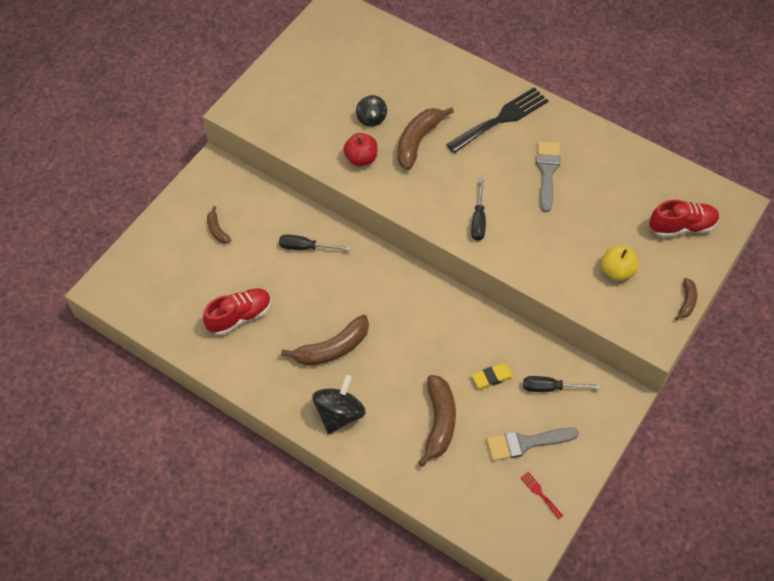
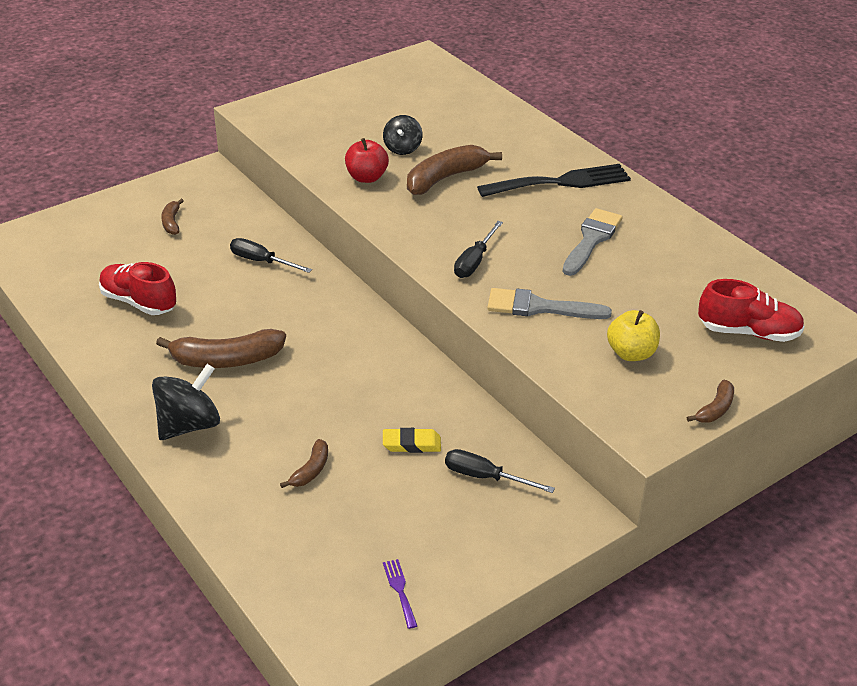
camera: 20 degrees right, 20 degrees down
red shoe [203,289,271,335] -> red shoe turned 135 degrees counterclockwise [99,262,176,315]
brown banana [418,375,456,466] -> brown banana [280,439,328,488], size x0.52
grey brush [486,427,579,461] -> grey brush moved to [487,288,612,319]
red fork [520,472,563,520] -> purple fork [383,559,417,629]

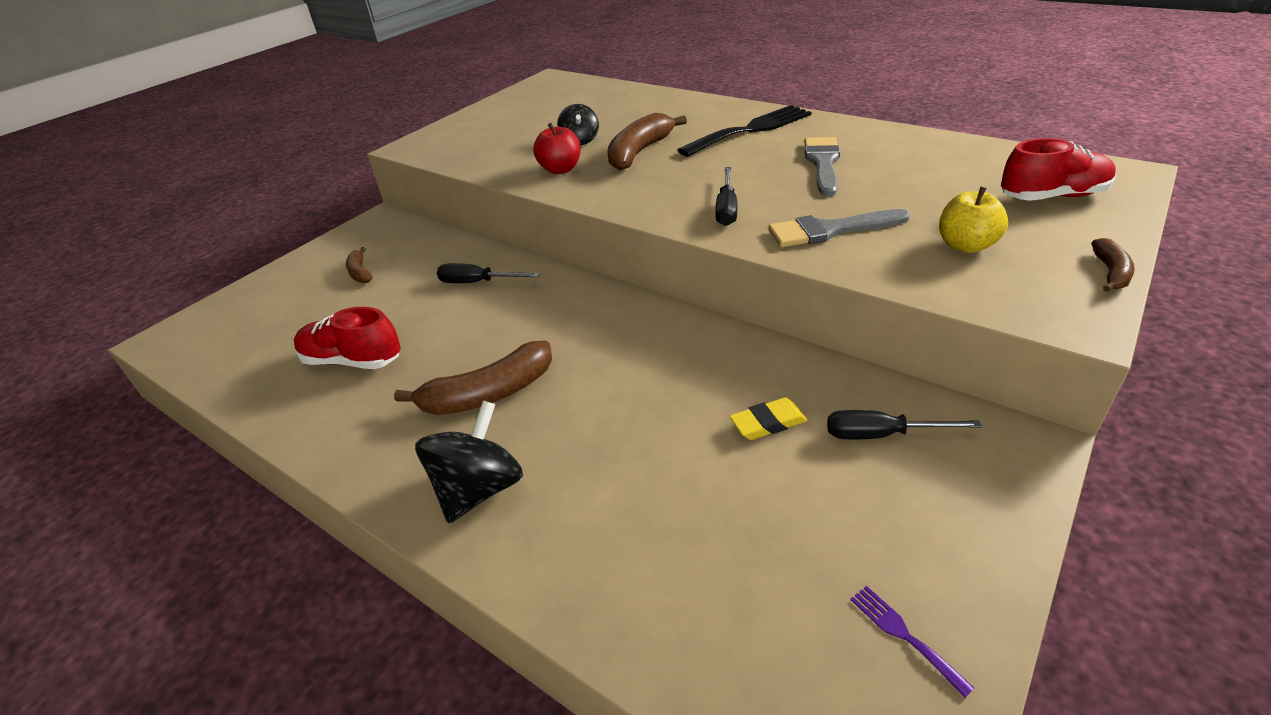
camera: 15 degrees left, 0 degrees up
brown banana [280,439,328,488] -> none

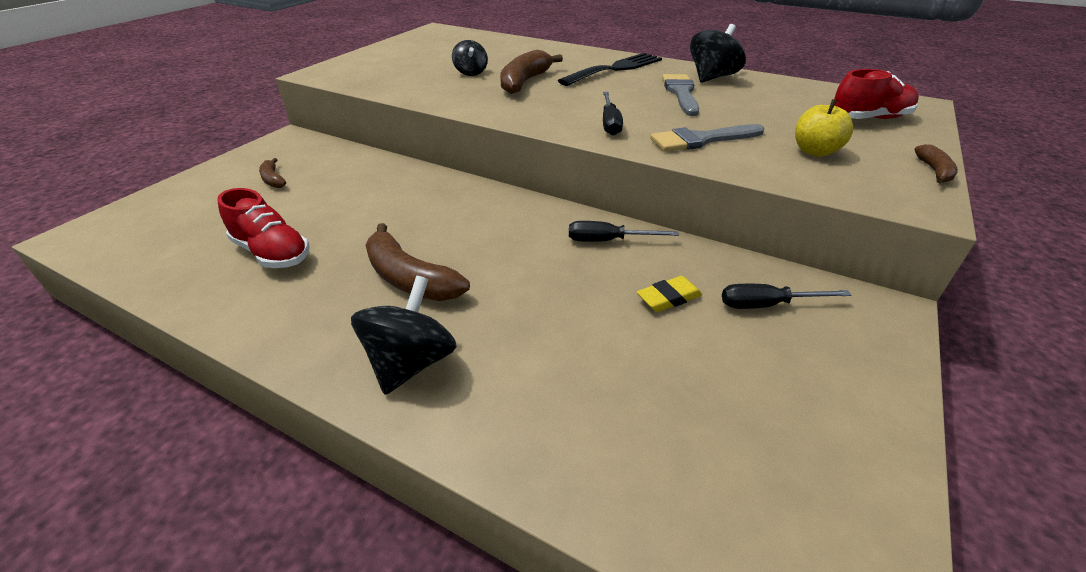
camera: 10 degrees left, 0 degrees up
red shoe [294,307,401,369] -> red shoe turned 150 degrees counterclockwise [217,188,309,268]
brown banana [394,341,552,415] -> brown banana turned 75 degrees clockwise [365,223,470,301]
black screwdriver [437,263,540,283] -> black screwdriver moved to [569,221,679,242]
red apple [533,123,581,174] -> none
purple fork [850,586,974,698] -> none
none -> black spinning top [690,24,746,83]

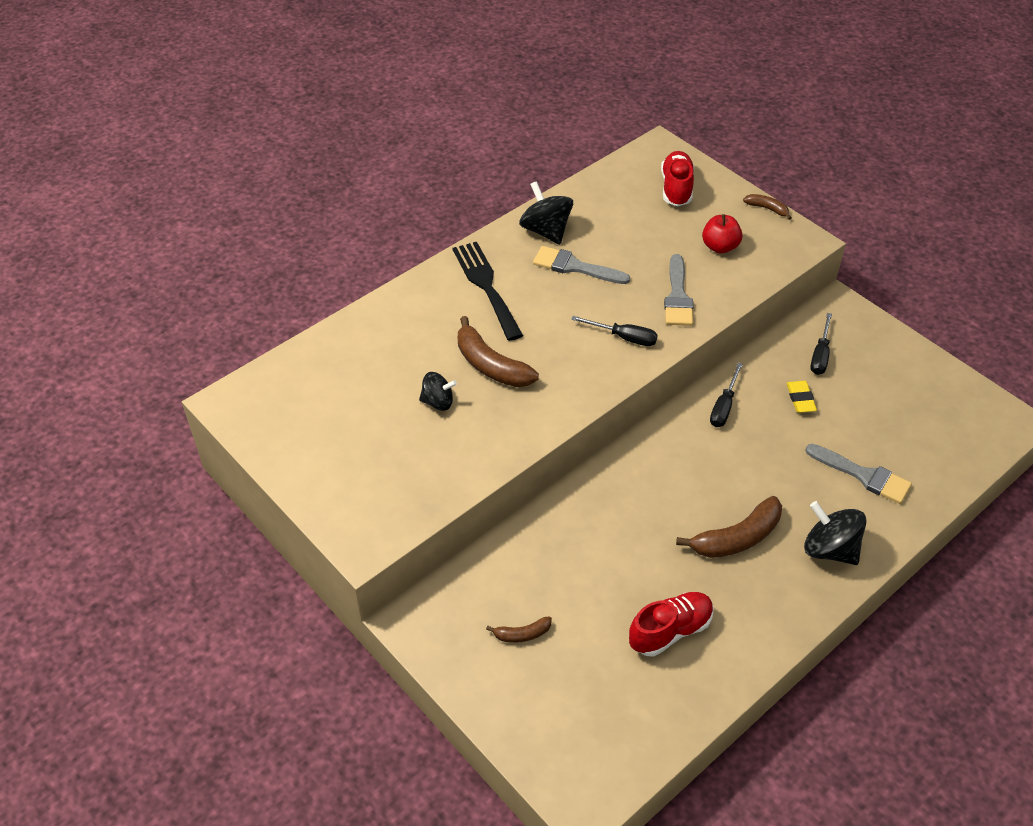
camera: 70 degrees left, 10 degrees up
yellow apple [795,99,853,157] -> red apple [702,214,743,254]
none -> grey brush [805,444,912,504]

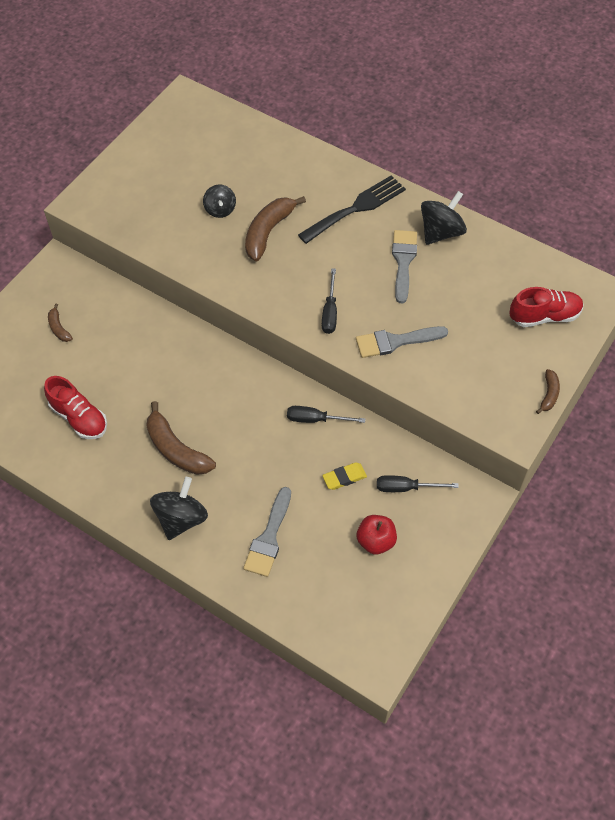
camera: 75 degrees right, 10 degrees up
red apple [702,214,743,254] -> red apple moved to [357,515,397,555]

